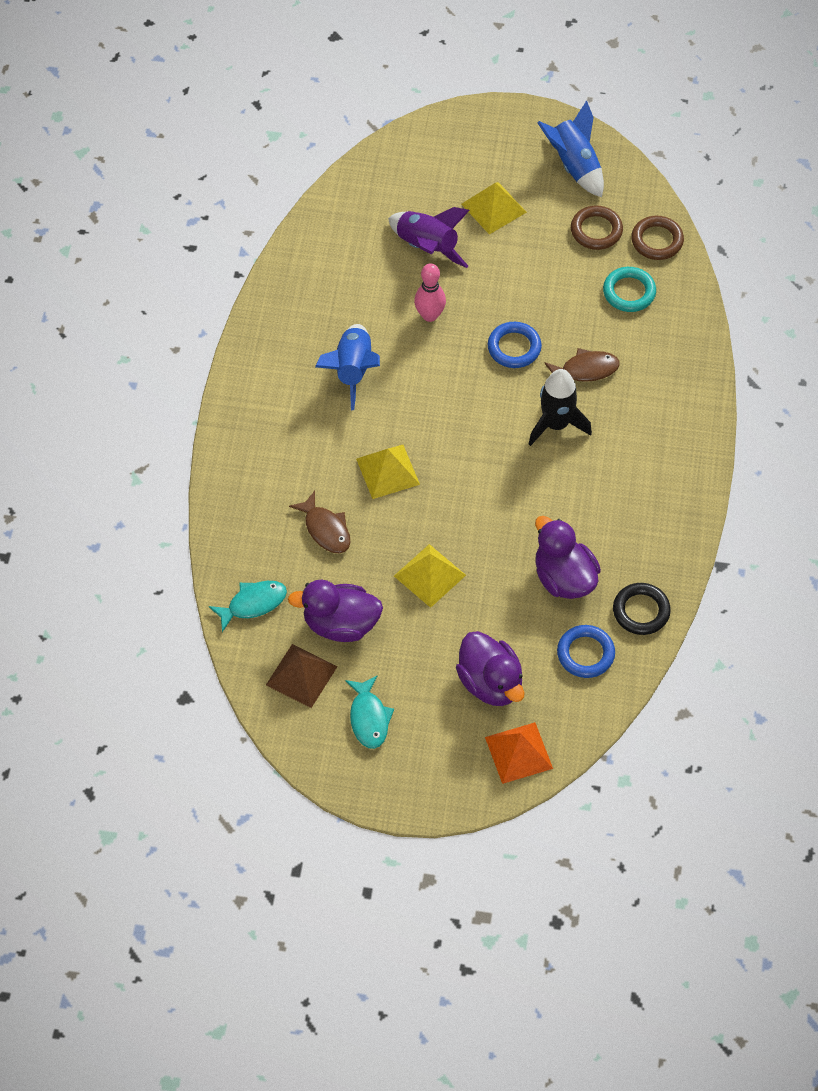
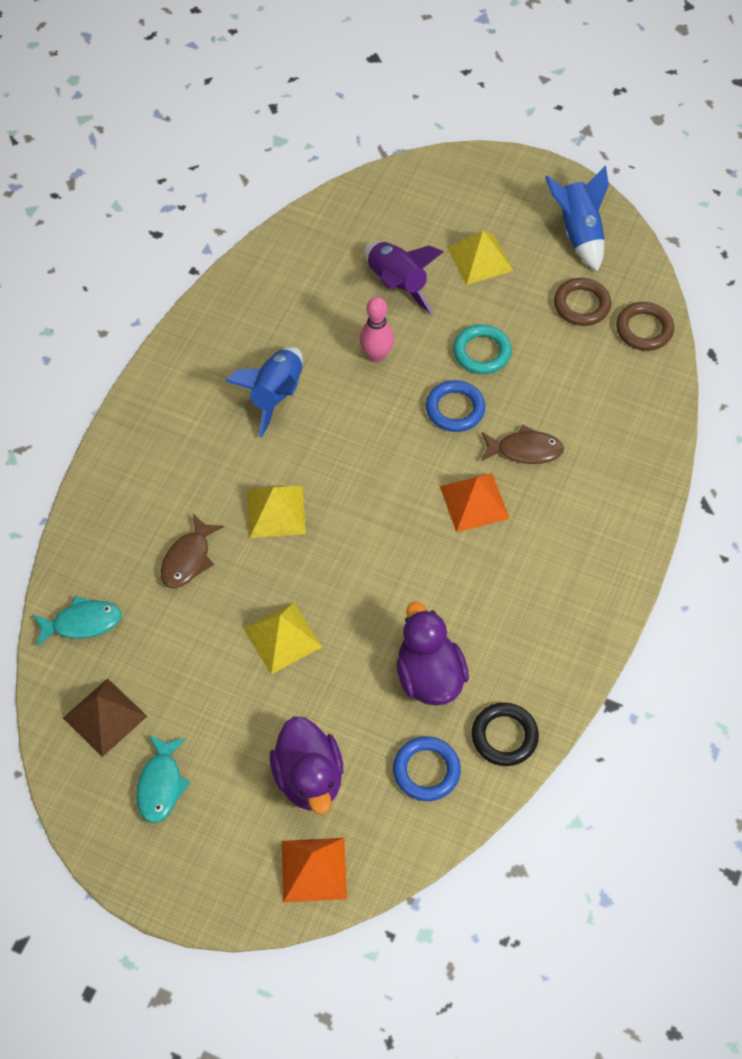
camera: 15 degrees right, 0 degrees up
purple duck [288,580,383,642] -> none
brown fish [289,491,351,554] -> brown fish turned 45 degrees clockwise [161,514,224,588]
black rocket [529,369,592,446] -> orange pyramid [440,473,510,532]
turquoise ring [603,267,656,312] -> turquoise ring moved to [453,324,512,374]

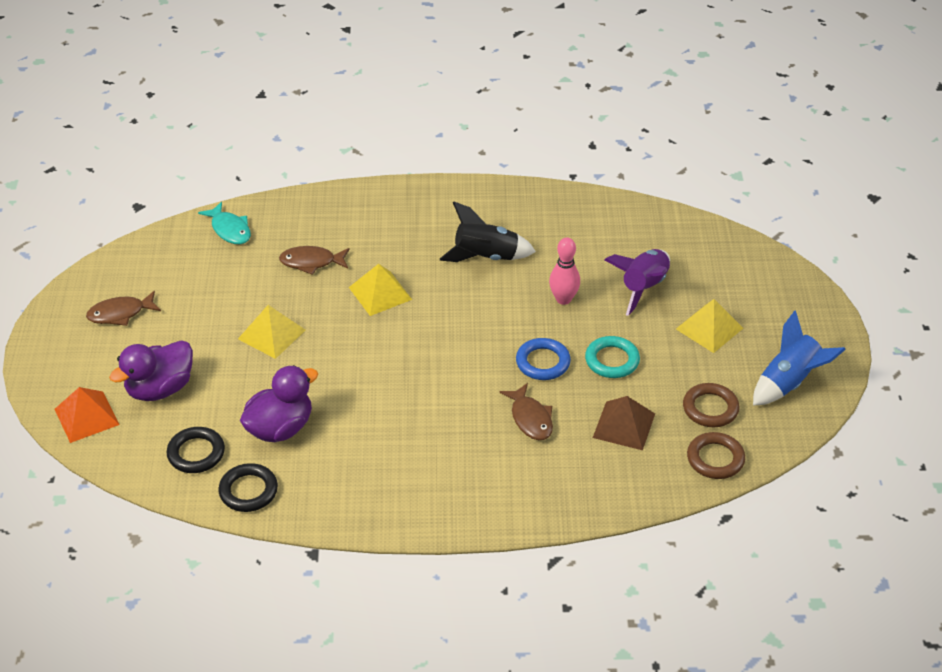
camera: 65 degrees right, 15 degrees down
brown pyramid [63,678,147,757] -> brown pyramid moved to [593,396,655,450]
turquoise fish [136,735,191,823] -> brown fish [86,291,161,326]
blue rocket [225,347,303,437] -> black rocket [440,202,536,262]
blue ring [393,736,461,801] -> black ring [166,427,225,473]
orange pyramid [440,473,510,532] -> none

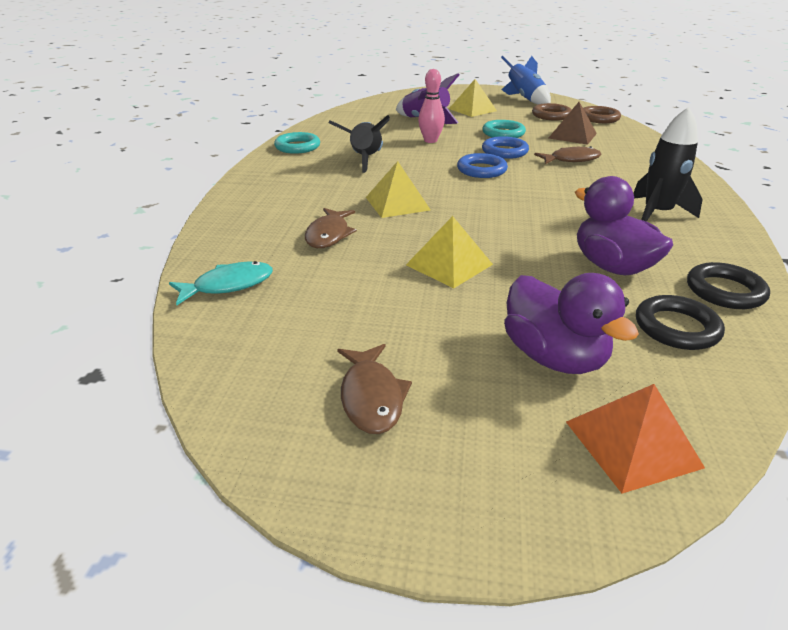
camera: 80 degrees left, 10 degrees down
none -> turquoise ring [274,132,320,154]
none -> blue ring [457,153,508,178]
none -> black rocket [633,107,703,222]

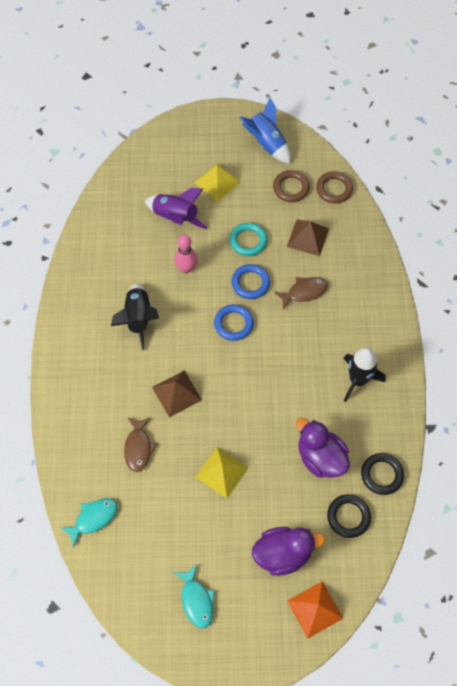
camera: 10 degrees left, 30 degrees up
turquoise ring [274,132,320,154] -> none
brown fish [337,344,412,434] -> turquoise fish [174,564,215,628]
yellow pyramid [366,161,430,218] -> brown pyramid [152,371,202,418]
purple duck [504,273,639,374] -> purple duck turned 60 degrees counterclockwise [252,527,325,576]

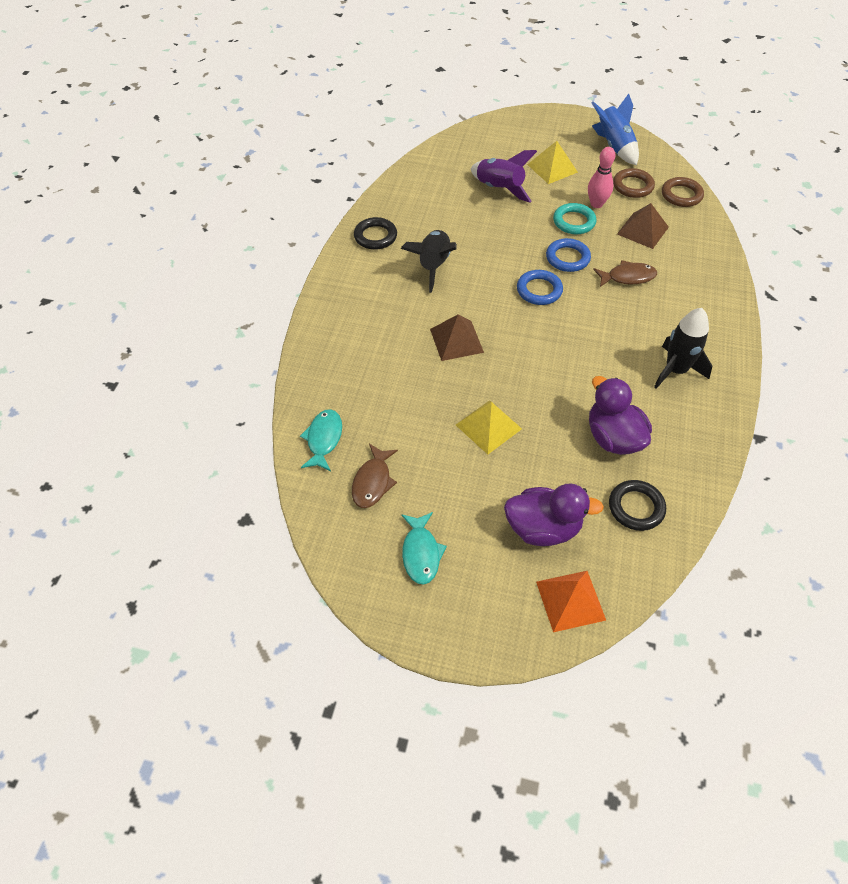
camera: 15 degrees right, 10 degrees down
turquoise fish [61,498,118,548] -> turquoise fish turned 60 degrees counterclockwise [300,409,342,471]
brown fish [124,417,157,472] -> brown fish moved to [352,444,398,508]
pink bowling pin [174,234,197,273] -> pink bowling pin moved to [588,147,615,208]
black ring [361,453,404,495] -> black ring moved to [354,217,397,250]

